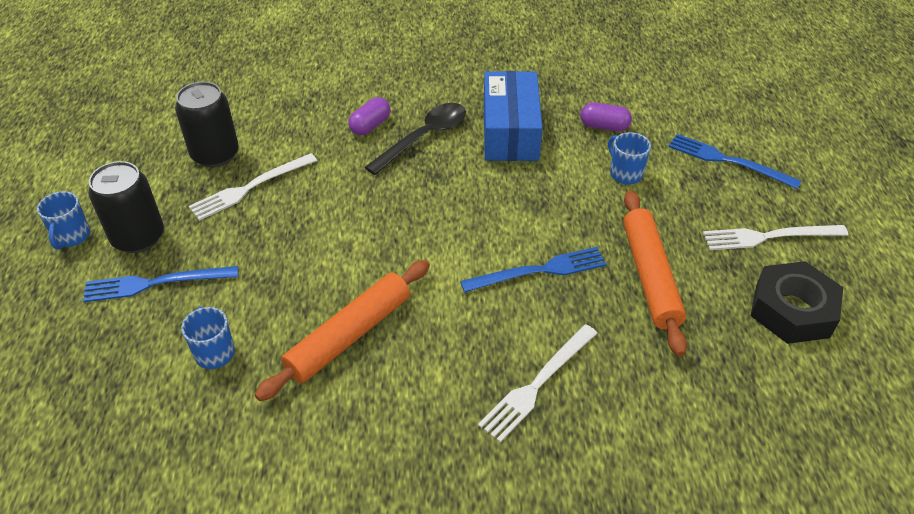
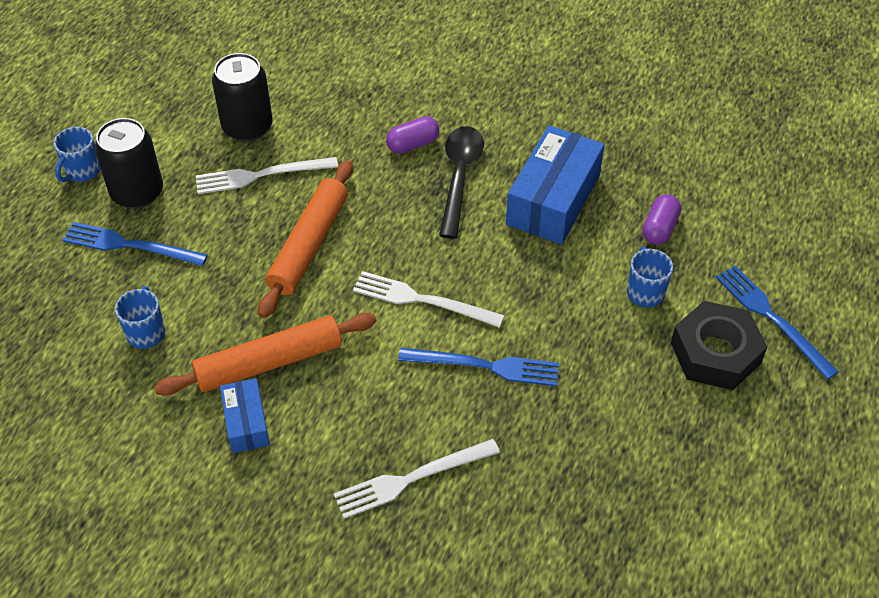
camera: 25 degrees right, 5 degrees up
black spoon [365,103,466,175] -> black spoon turned 60 degrees counterclockwise [439,126,484,239]
purple capsule [580,103,632,131] -> purple capsule turned 75 degrees clockwise [642,194,681,245]
orange rolling pin [623,190,687,356] -> orange rolling pin moved to [258,160,353,318]
white fork [703,225,848,250] -> white fork moved to [353,271,505,328]
black nut [751,261,843,344] -> black nut moved to [671,301,767,390]
none -> blue box [220,378,270,453]

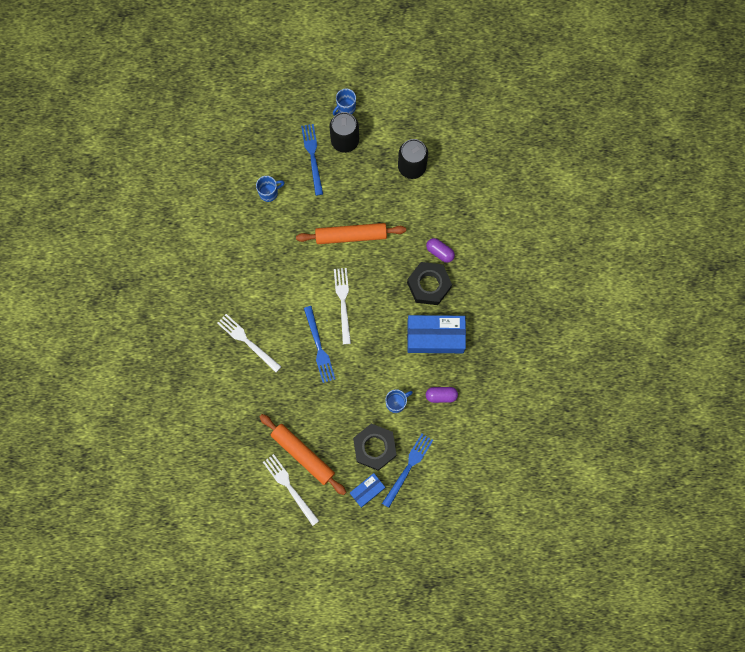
camera: 65 degrees right, 25 degrees up
blue mug [54,127,100,182] -> blue mug turned 45 degrees counterclockwise [333,89,356,116]
orange rolling pin [154,313,377,396] -> orange rolling pin moved to [259,414,346,495]
white fork [196,157,338,194] -> white fork moved to [263,454,319,526]
blue box [220,378,270,453] -> blue box moved to [350,473,385,508]
black spoon [439,126,484,239] -> black nut [407,262,452,305]

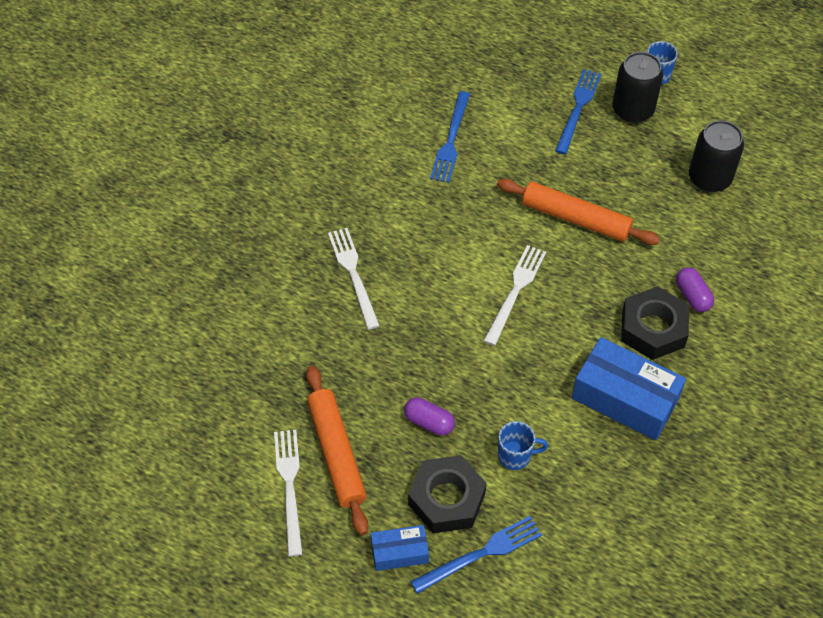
camera: 30 degrees right, 20 degrees down
blue mug [256,176,285,202] -> none
blue fork [304,306,335,383] -> blue fork moved to [430,91,470,183]
purple capsule [426,387,458,403] -> purple capsule moved to [404,397,455,436]

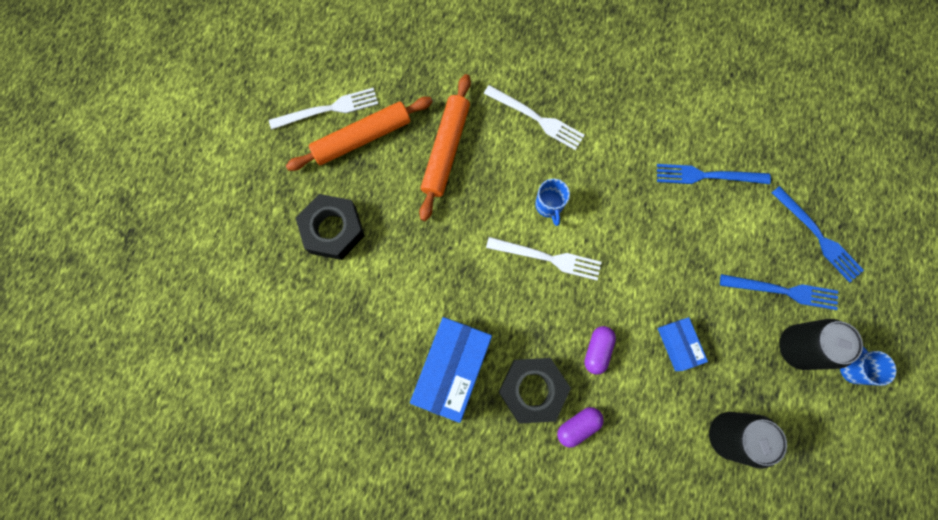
camera: 80 degrees right, 20 degrees up
white fork [328,228,380,330] -> white fork turned 60 degrees clockwise [484,85,585,150]
blue box [371,525,429,571] -> blue box moved to [657,317,708,371]
purple capsule [404,397,455,436] -> purple capsule moved to [584,326,616,375]
blue fork [410,516,542,594] -> blue fork moved to [771,186,864,282]
orange rolling pin [497,179,660,245] -> orange rolling pin moved to [419,74,471,221]
blue mug [498,421,548,470] -> blue mug moved to [535,179,570,226]

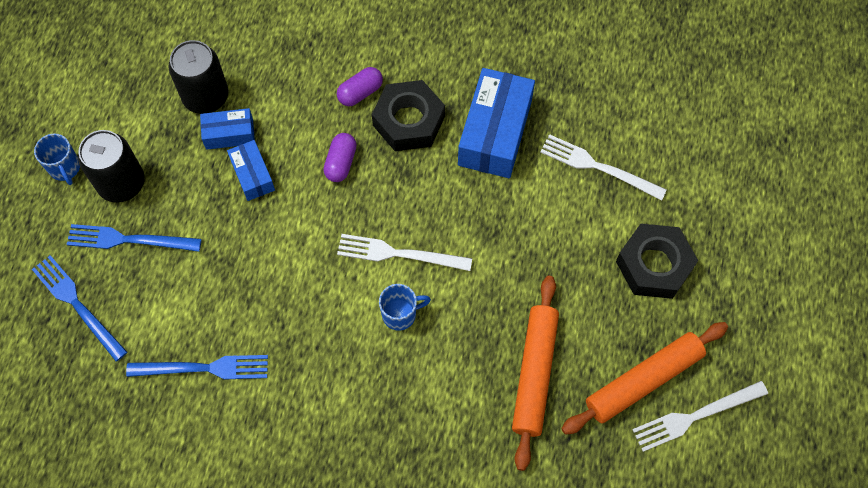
camera: 175 degrees right, 10 degrees down
white fork [484,85,585,150] -> white fork moved to [540,134,667,201]
blue mug [535,179,570,226] -> blue mug turned 90 degrees clockwise [379,284,431,331]
none -> blue box [200,108,255,150]

